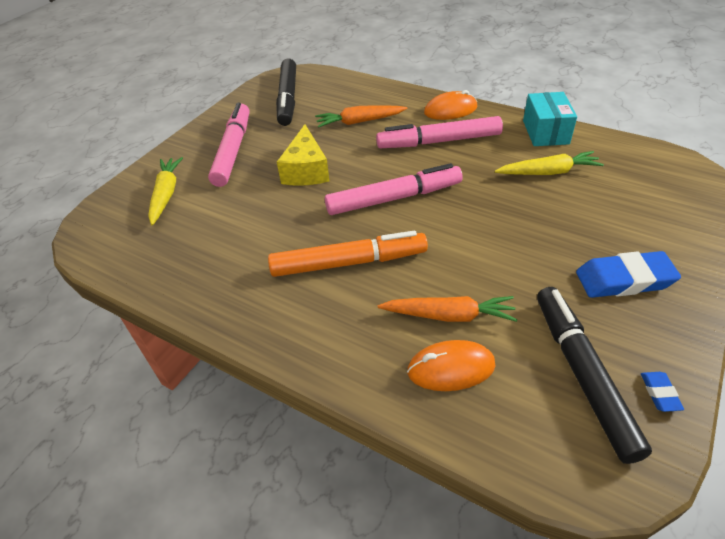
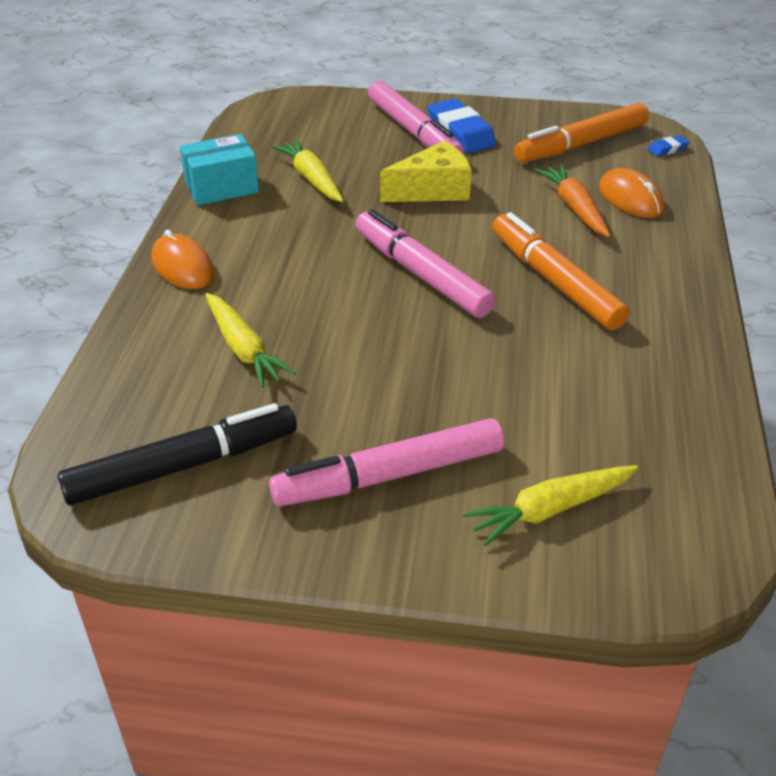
camera: 115 degrees left, 5 degrees down
yellow cheese [277,124,329,186] -> yellow cheese moved to [380,141,472,202]
orange carrot [315,105,407,128] -> yellow carrot [205,293,296,388]
pink marker [376,116,503,148] -> pink marker moved to [368,81,464,154]
black marker [537,287,652,464] -> orange marker [514,103,649,163]
blue eraser [641,372,684,412] -> blue eraser moved to [648,135,690,156]

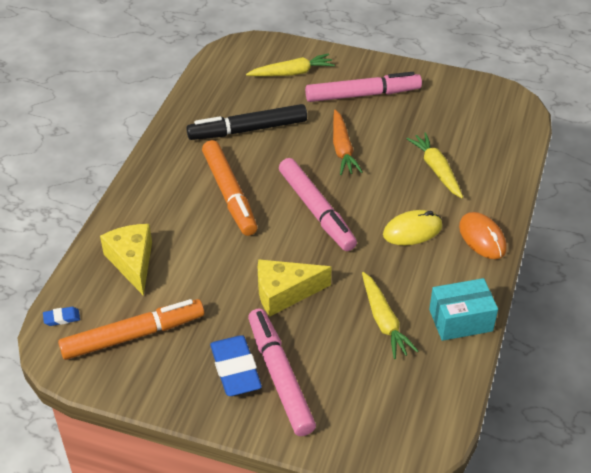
camera: 170 degrees left, 5 degrees up
black marker [58,403,297,505] -> black marker moved to [187,104,307,140]
orange carrot [535,164,610,237] -> orange carrot moved to [333,110,363,175]
orange mouse [599,168,664,218] -> yellow cheese [100,224,152,296]
none -> yellow mouse [383,210,442,245]

